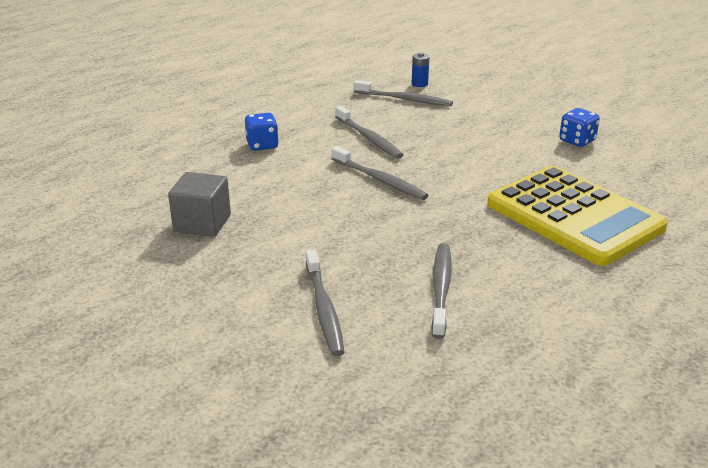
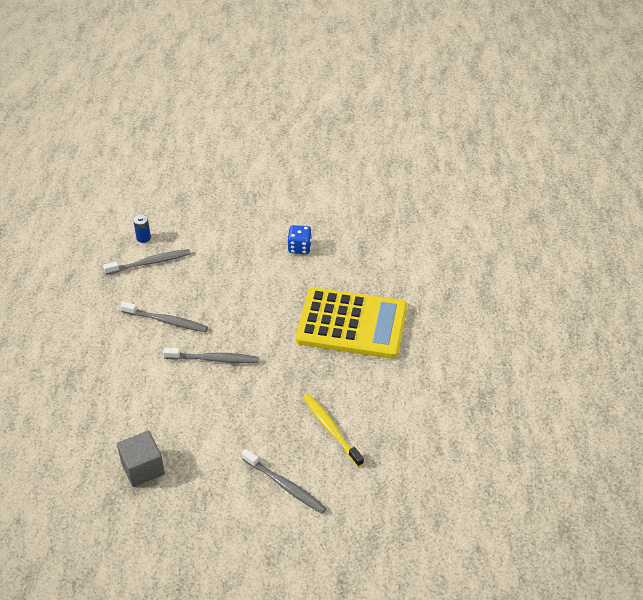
camera: 40 degrees left, 15 degrees up
blue dice [245,113,279,151] -> none
grey toothbrush [431,243,452,339] -> yellow toothbrush [303,394,364,467]

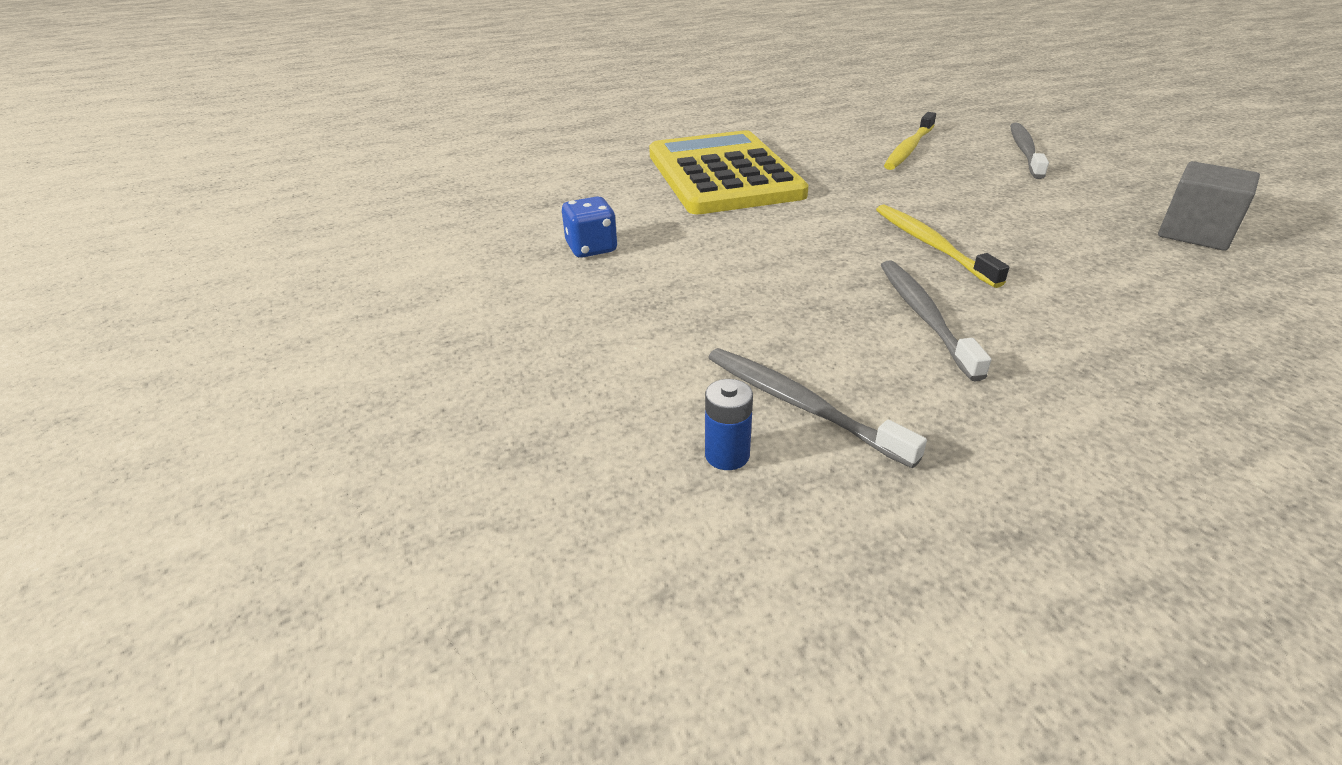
camera: 115 degrees left, 10 degrees down
grey toothbrush [163,348,259,363] -> yellow toothbrush [876,205,1009,288]

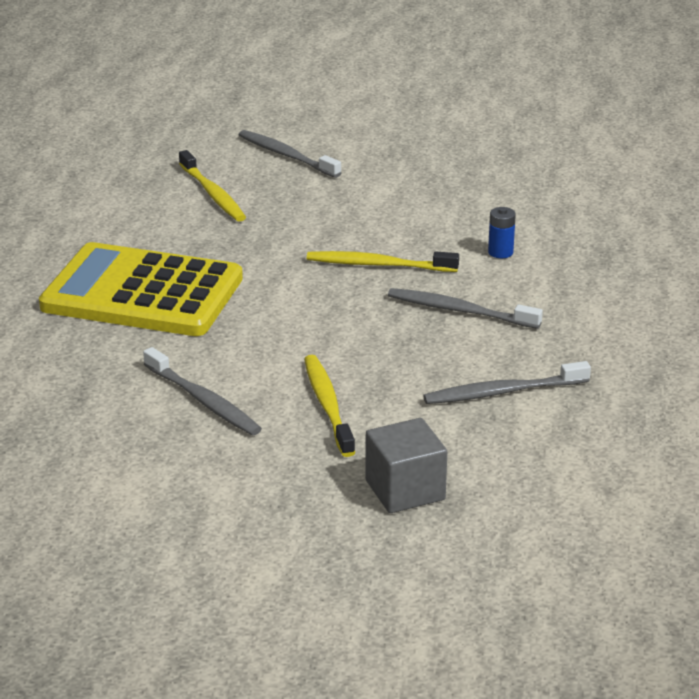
camera: 60 degrees left, 5 degrees down
blue dice [562,197,618,258] -> grey toothbrush [143,347,262,435]
blue battery [705,379,753,470] -> blue battery moved to [488,207,516,258]
grey cube [1158,161,1260,251] -> grey cube moved to [365,418,447,513]
none -> yellow toothbrush [304,355,355,457]

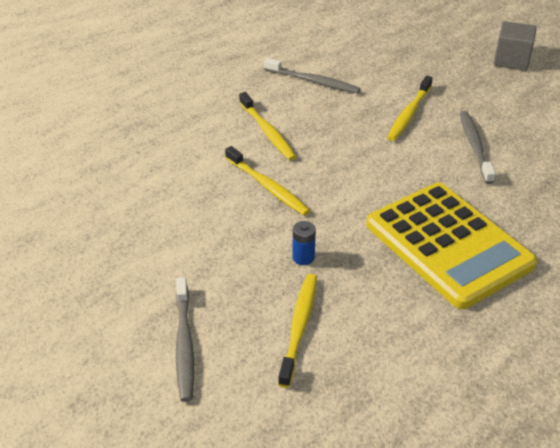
camera: 140 degrees left, 10 degrees up
grey cube [365,418,447,513] -> grey cube moved to [494,21,537,71]
grey toothbrush [388,288,543,329] -> yellow toothbrush [239,92,296,161]
blue battery [488,207,516,258] -> blue battery moved to [292,221,316,265]

